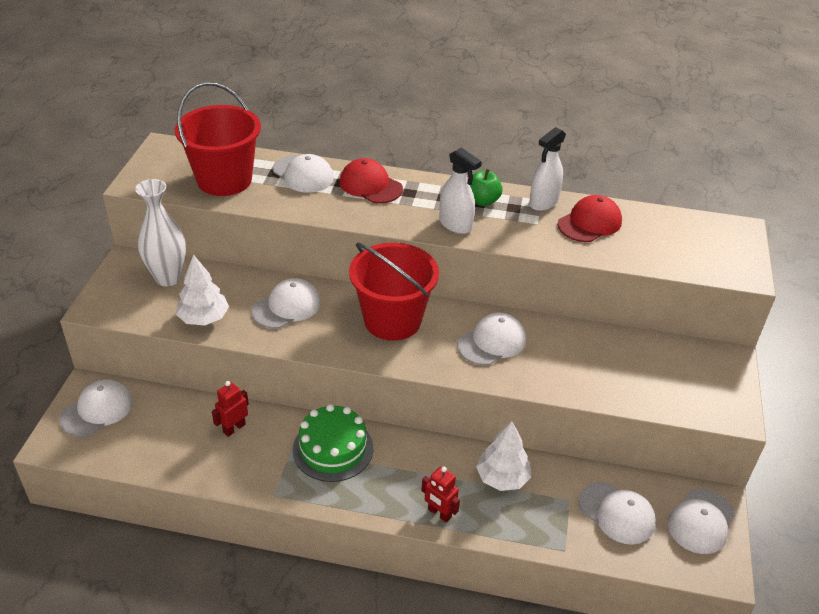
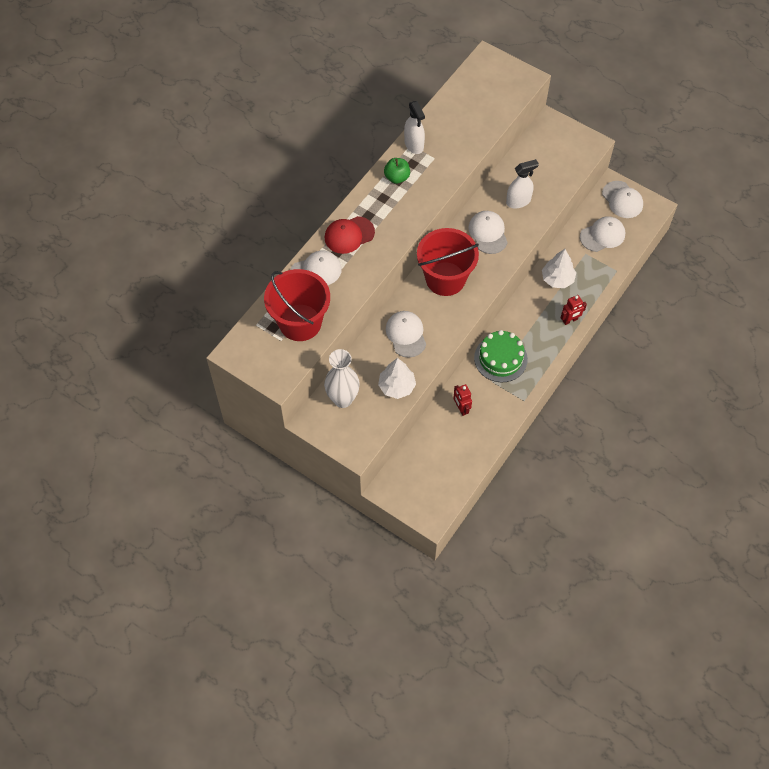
camera: 65 degrees left, 20 degrees up
white cap [60,379,133,437] -> none
white spray bottle [439,147,482,234] -> white spray bottle moved to [506,159,539,208]
red cap [558,195,622,242] -> none

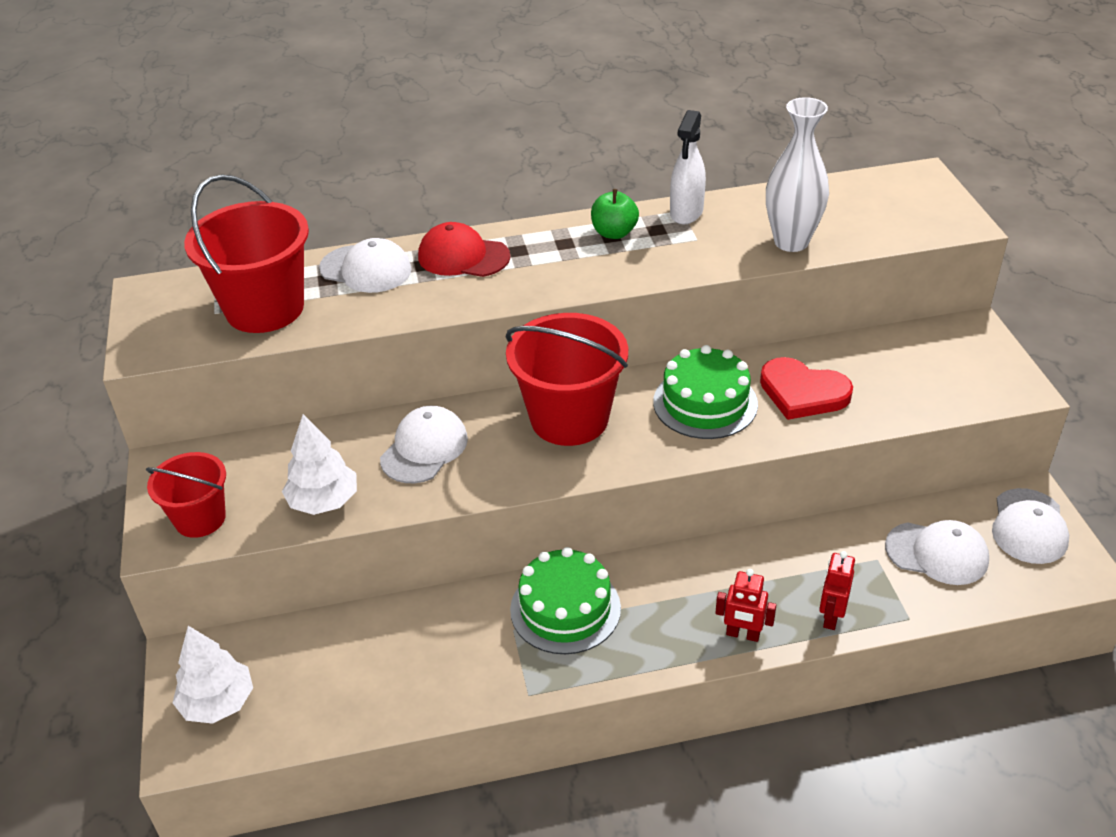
camera: 45 degrees right, 20 degrees down
white vase [324,349,360,408] -> white vase moved to [766,97,829,252]
red robot [453,384,472,416] -> red robot moved to [819,551,855,630]
white cap [468,211,508,254] -> green cake [653,345,758,439]
white spray bottle [506,159,539,208] -> red heart [760,357,853,420]
white tree [542,249,576,288] -> white tree moved to [173,626,253,724]
none -> red bucket [146,452,226,538]

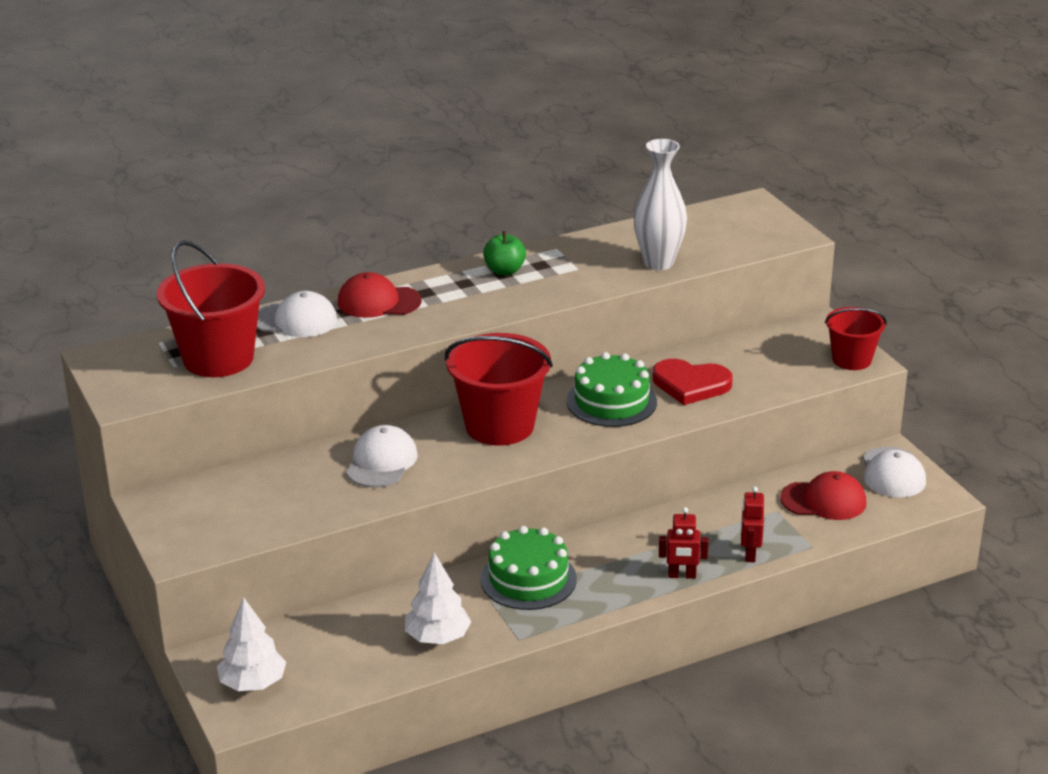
camera: 15 degrees left, 10 degrees down
red bucket [146,452,226,538] -> red bucket moved to [825,307,887,370]
white tree [282,414,357,515] -> white tree moved to [405,552,471,644]
white spray bottle [670,110,706,225] -> none
white cap [885,520,989,585] -> red cap [780,471,866,520]

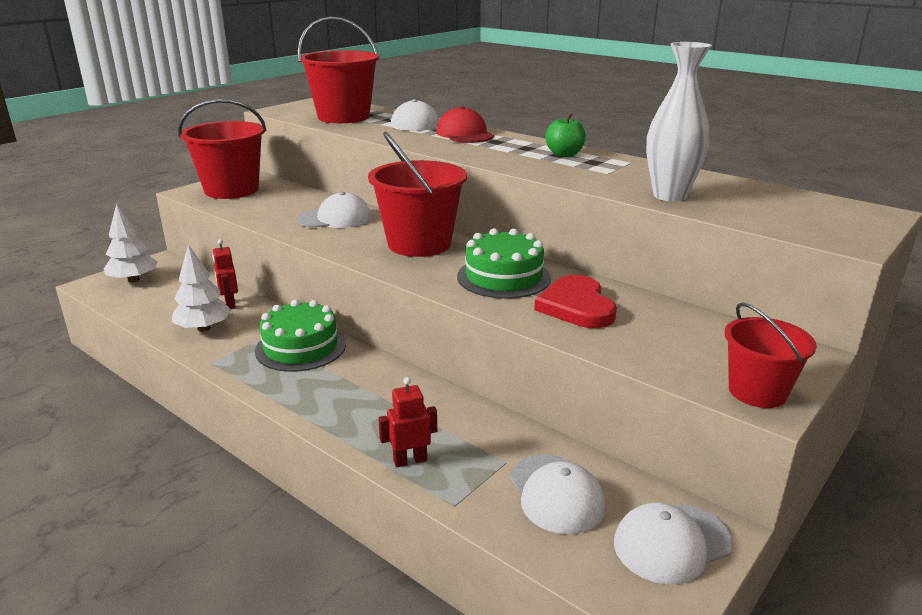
camera: 65 degrees right, 5 degrees down
red robot [659,507,709,579] -> red robot moved to [212,239,238,309]
red cap [780,471,866,520] -> white cap [510,455,606,534]
none -> red bucket [178,99,267,199]

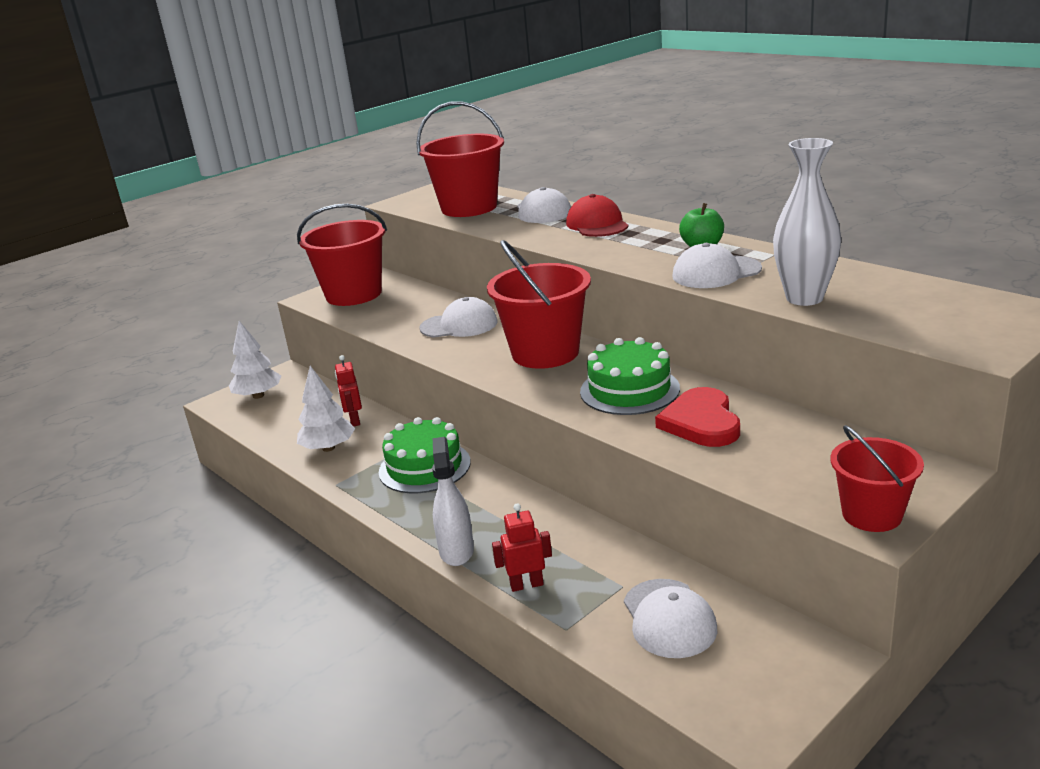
camera: 10 degrees right, 0 degrees up
white cap [614,503,733,584] -> white cap moved to [672,243,762,288]
none -> white spray bottle [432,437,474,566]

